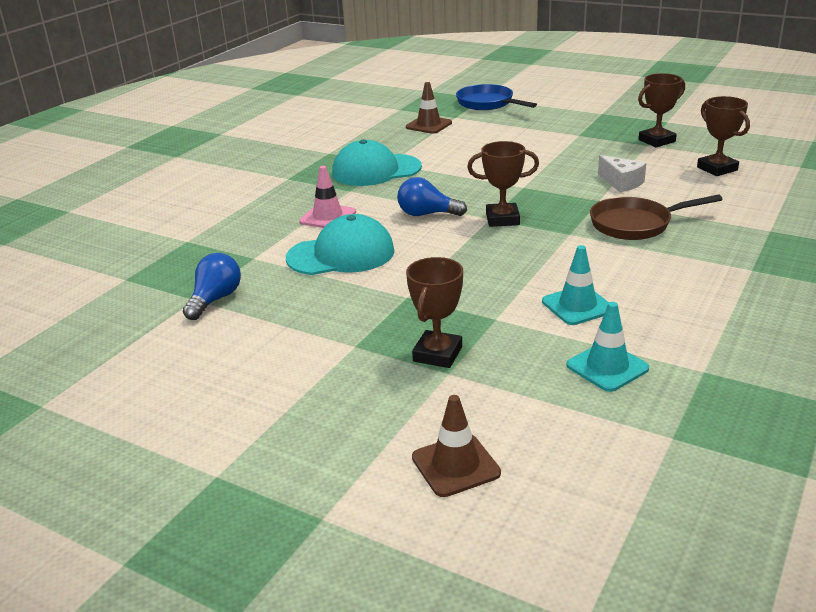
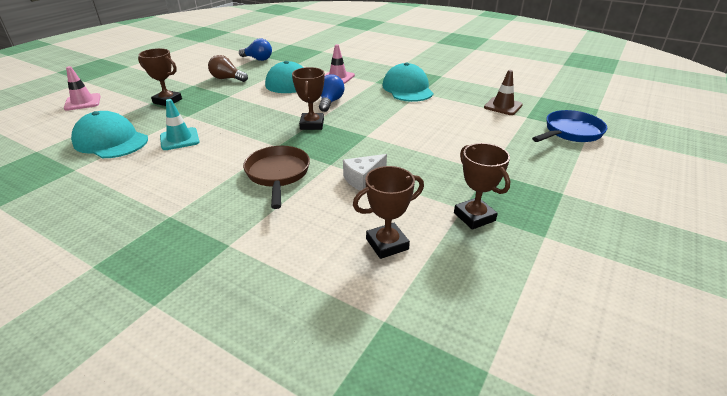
camera: 90 degrees right, 5 degrees up
brown traffic cone [412,395,501,497] -> pink traffic cone [64,66,101,111]
turquoise traffic cone [567,302,649,392] -> turquoise cap [71,111,148,158]
none -> brown light bulb [208,55,248,82]

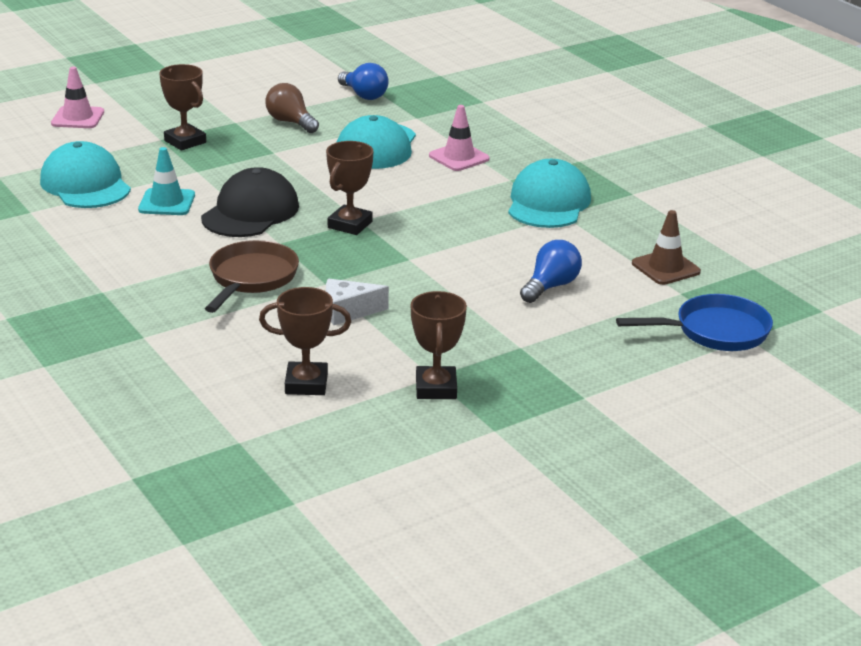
camera: 25 degrees right, 5 degrees down
blue light bulb [319,74,345,112] -> blue light bulb moved to [520,240,582,303]
none -> black cap [201,167,299,237]

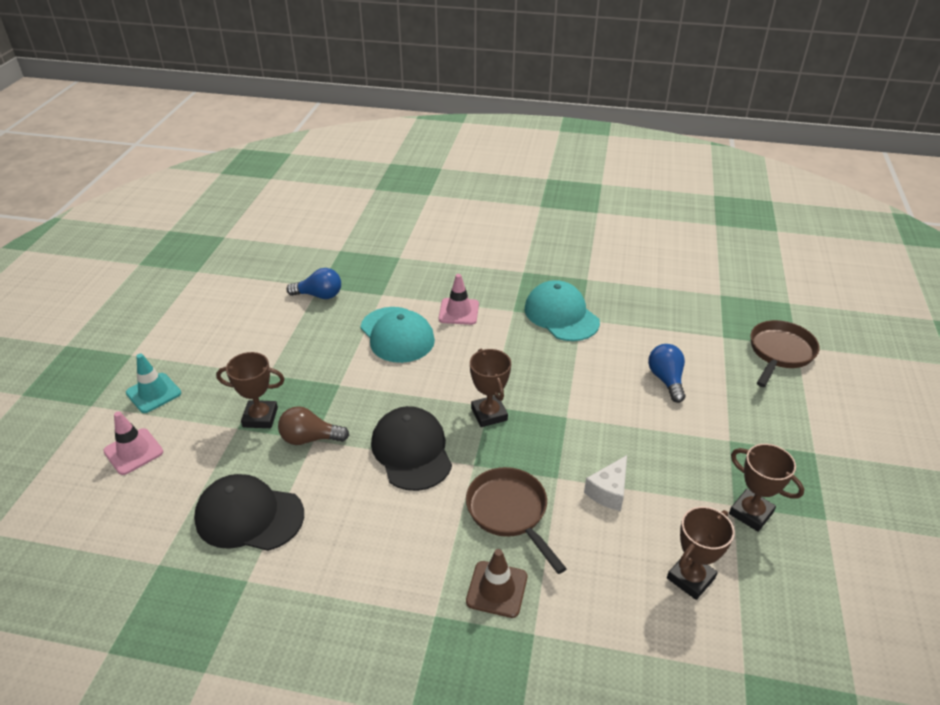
camera: 45 degrees left, 10 degrees up
turquoise cap [40,141,131,208] -> black cap [194,474,304,551]
turquoise traffic cone [138,147,195,215] -> turquoise traffic cone moved to [126,354,181,413]
brown light bulb [265,83,319,133] -> brown light bulb moved to [278,406,349,445]
blue pan [616,294,773,351] -> brown pan [750,320,819,387]
brown traffic cone [632,210,701,285] -> brown traffic cone moved to [466,549,527,618]

